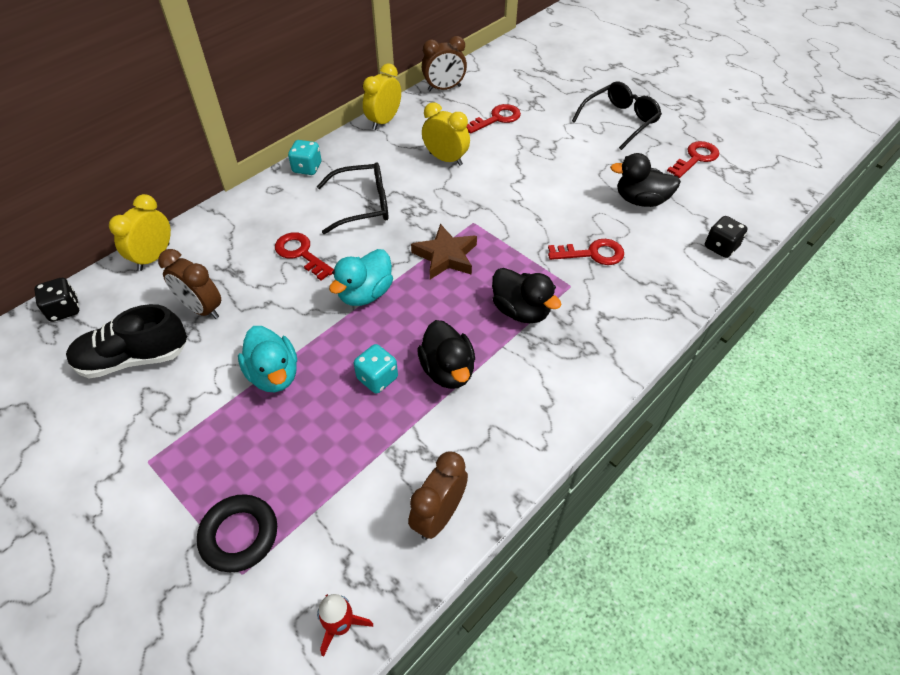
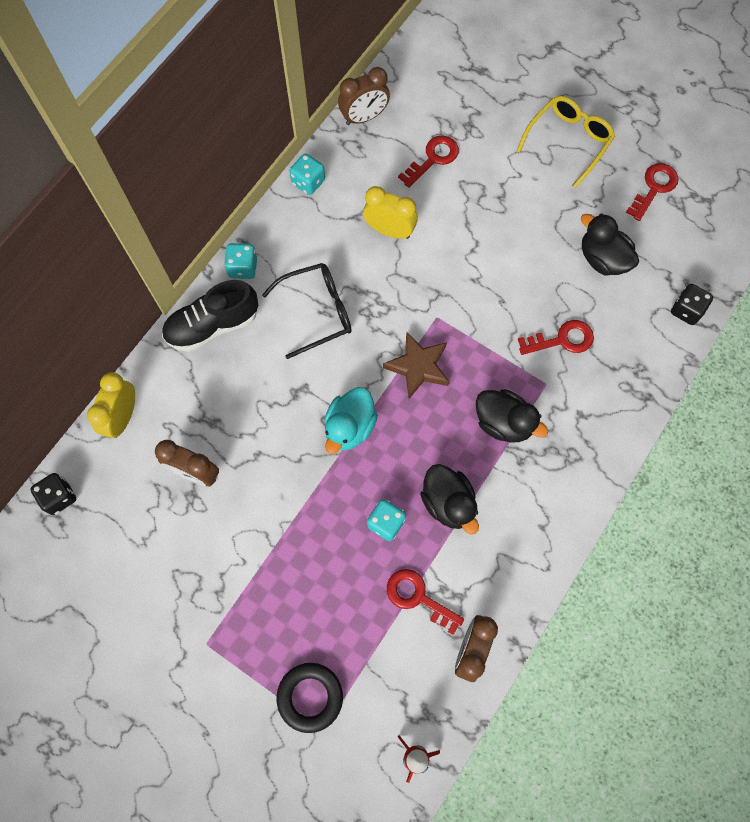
camera: 10 degrees left, 20 degrees up
black shoe [66,304,187,379] -> black shoe moved to [162,280,258,352]
turquoise duck [238,326,297,392] -> none
red key [275,232,334,281] -> red key moved to [387,569,464,635]
yellow clock [363,63,401,130] -> turquoise dice [290,154,325,195]
black glasses [572,82,662,150] -> yellow glasses [517,96,615,188]
black duck [610,153,681,207] -> black duck turned 45 degrees clockwise [581,213,639,276]

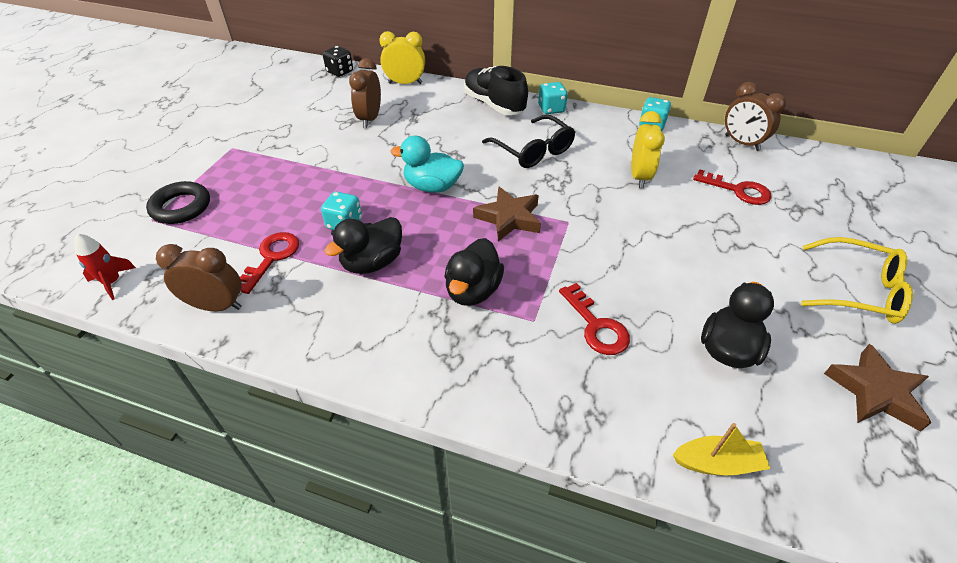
camera: 75 degrees right, 25 degrees down
red key [626,163,679,221] -> brown star [824,344,931,432]
black dice [671,284,713,325] -> yellow boat [673,423,770,476]

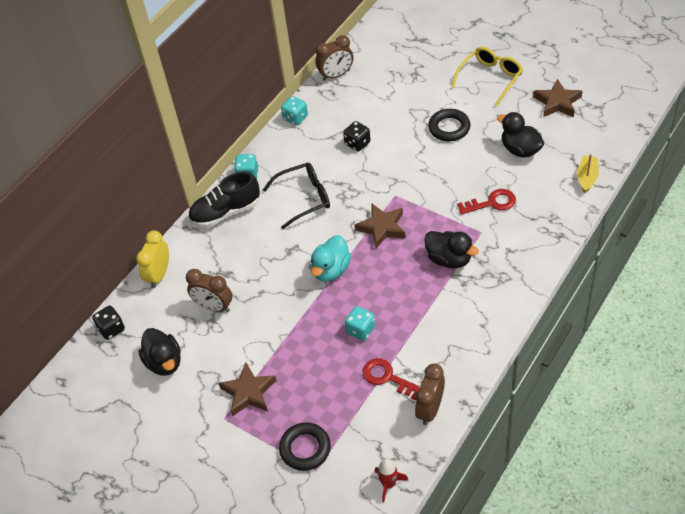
camera: 70 degrees left, 5 degrees up
black duck [324,217,402,274] -> black duck moved to [138,328,181,376]
yellow clock [631,111,665,188] -> black dice [343,121,371,152]
red key [693,169,772,205] -> none
none -> brown star [218,362,277,416]
none -> black ring [428,109,470,141]

